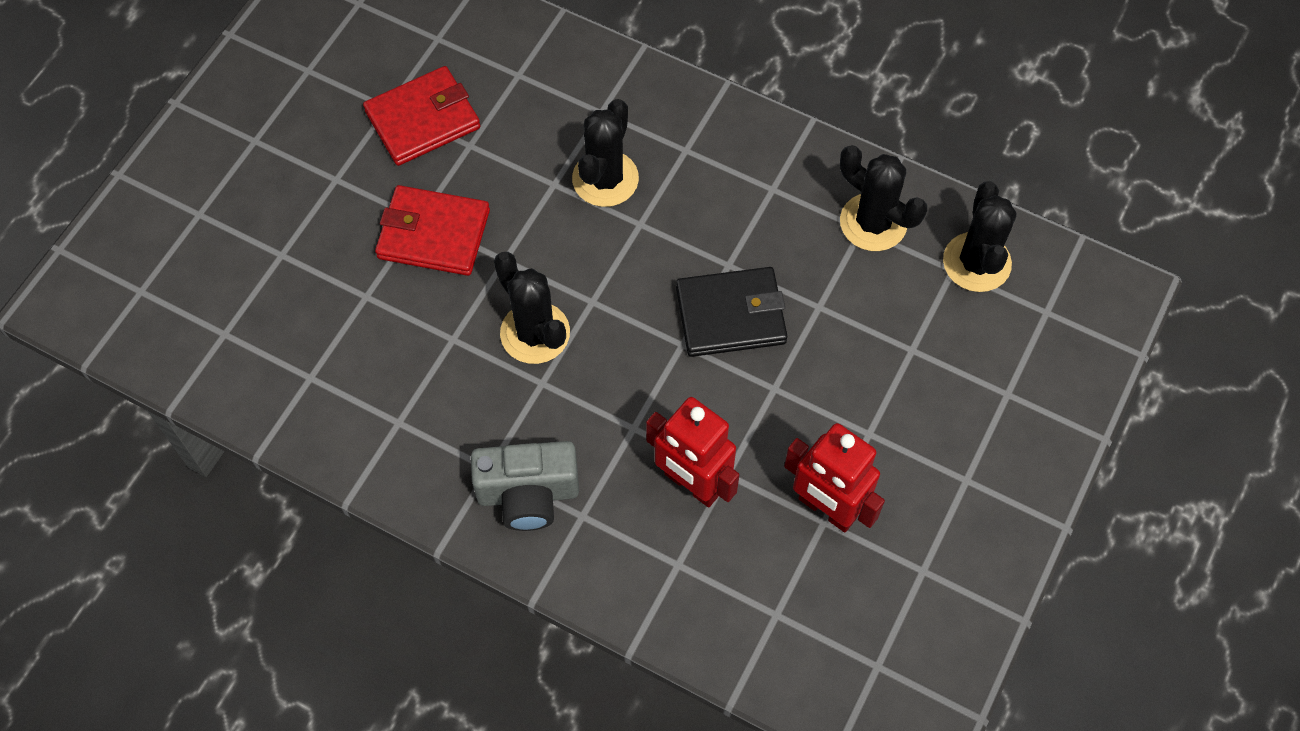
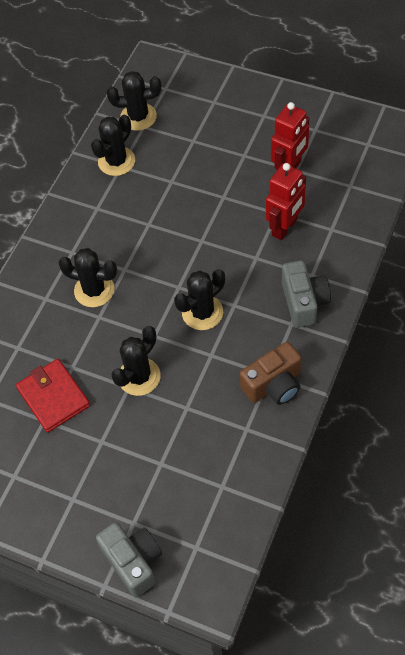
camera: 90 degrees left, 5 degrees down
red wallet [375,185,490,276] -> black cactus [111,326,161,396]
black wallet [676,267,787,357] -> none
none -> grey camera [96,522,162,597]
none -> brown camera [240,342,301,405]

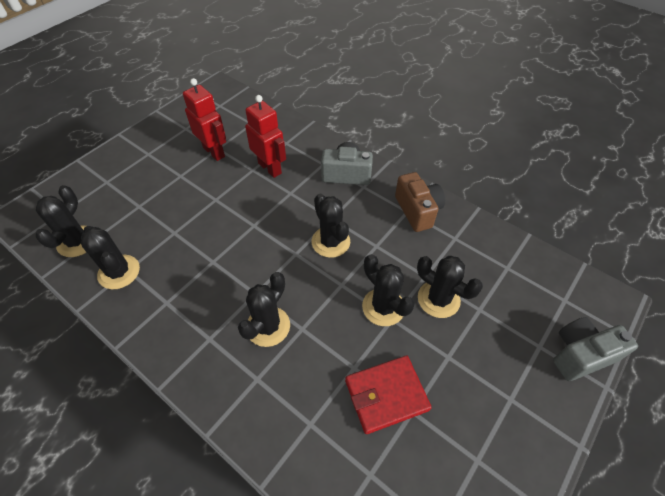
camera: 80 degrees left, 5 degrees down
none -> black cactus [417,256,483,318]

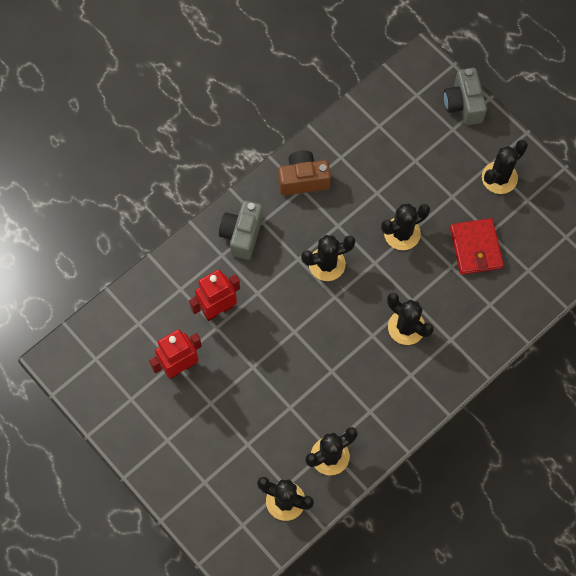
camera: 80 degrees left, 15 degrees up
black cactus [417,256,483,318] -> black cactus moved to [482,140,528,194]

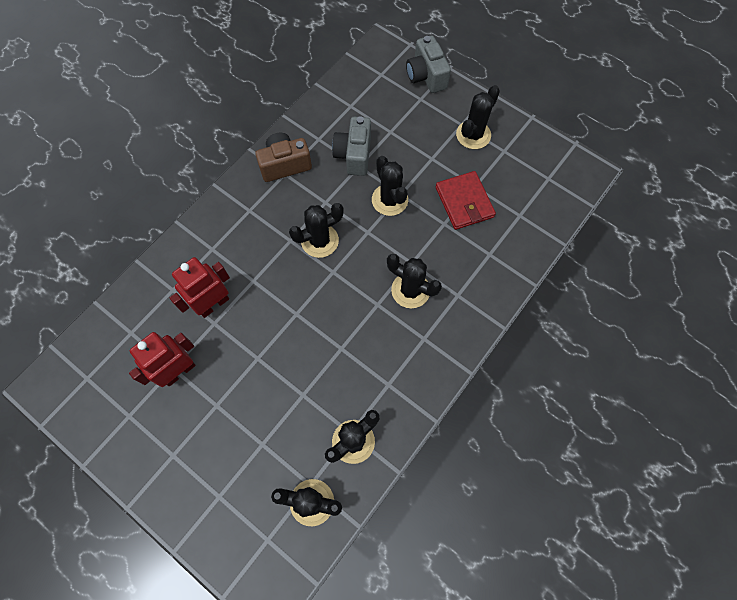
camera: 10 degrees left, 0 degrees up
grey camera [219,201,263,260] -> grey camera moved to [332,116,371,176]
black cactus [381,203,430,250] -> black cactus turned 75 degrees counterclockwise [372,156,408,216]

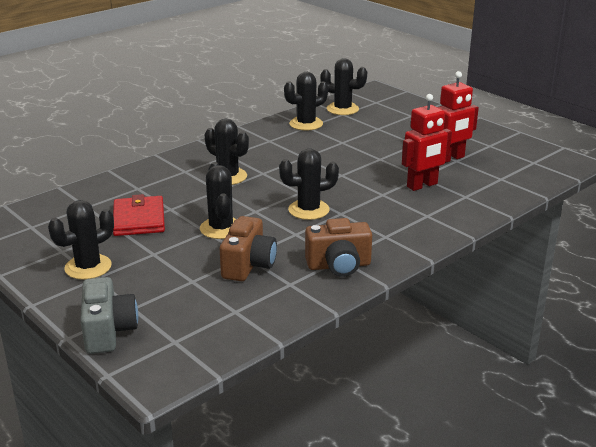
camera: 170 degrees left, 40 degrees down
grey camera [332,116,371,176] -> brown camera [220,216,277,281]

